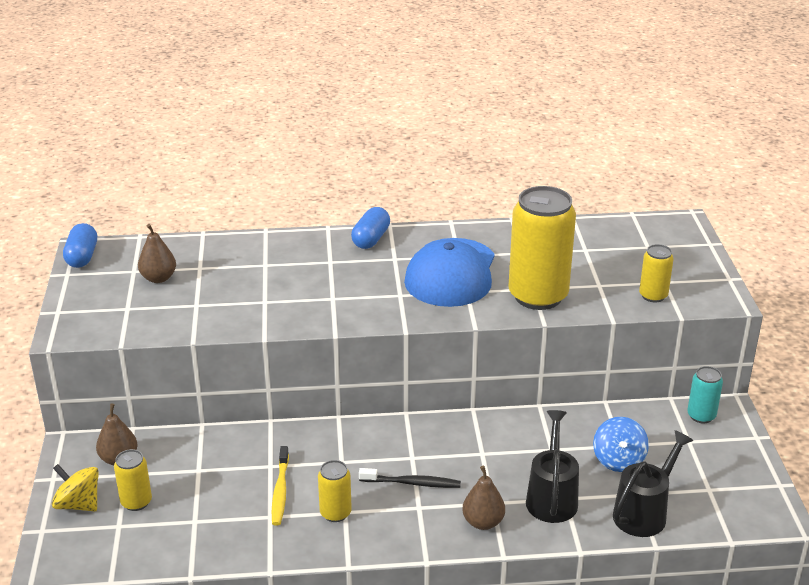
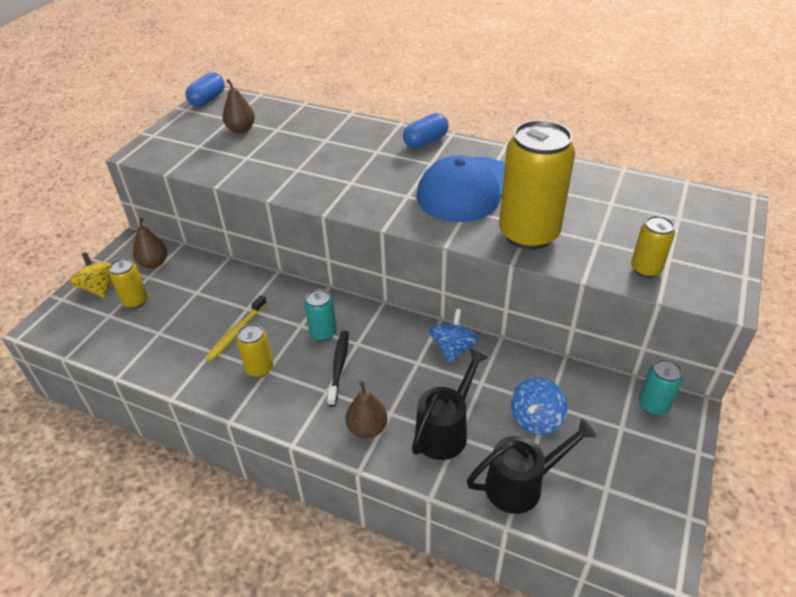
camera: 30 degrees right, 10 degrees up
black toothbrush [359,468,461,488] -> black toothbrush turned 120 degrees counterclockwise [327,331,349,407]
none -> turquoise can [304,289,337,341]
none -> blue spinning top [429,309,480,363]

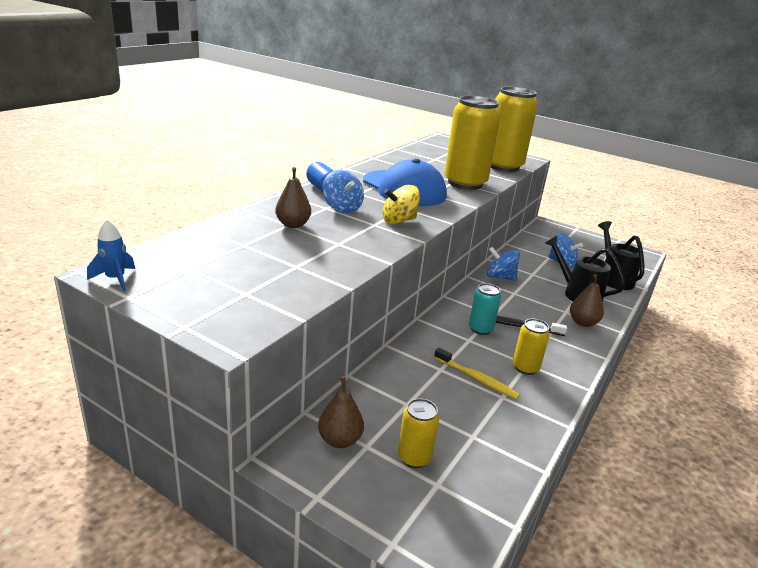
camera: 85 degrees left, 15 degrees down
yellow spinning top [70,252,111,298] -> yellow spinning top moved to [383,185,420,224]
blue capsule [185,72,225,107] -> blue rocket [87,219,135,292]
brown pear [222,79,255,133] -> brown pear moved to [275,167,311,228]
yellow can [631,216,675,278] -> yellow can [491,87,538,172], size x2.09
turquoise can [639,359,683,416] -> none
none -> blue spinning top [322,170,364,213]

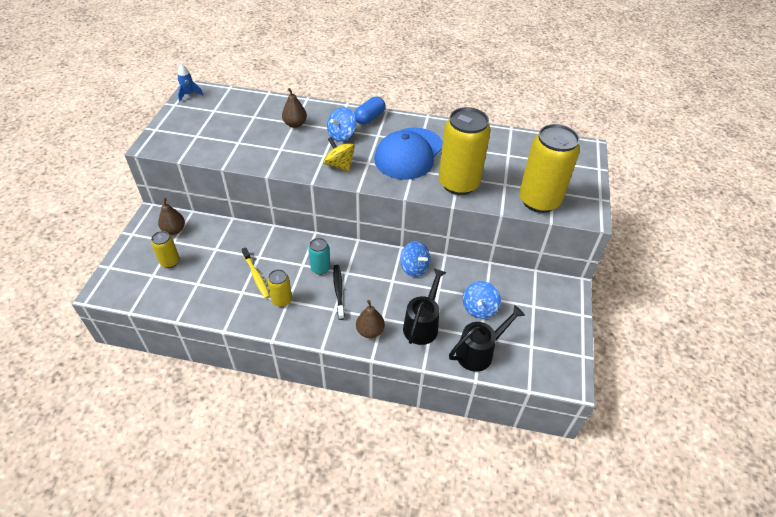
camera: 70 degrees right, 20 degrees up
yellow toothbrush [434,347,520,399] -> yellow toothbrush turned 45 degrees counterclockwise [242,247,270,299]
blue spinning top [487,247,520,281] -> blue spinning top turned 135 degrees clockwise [400,241,430,277]

